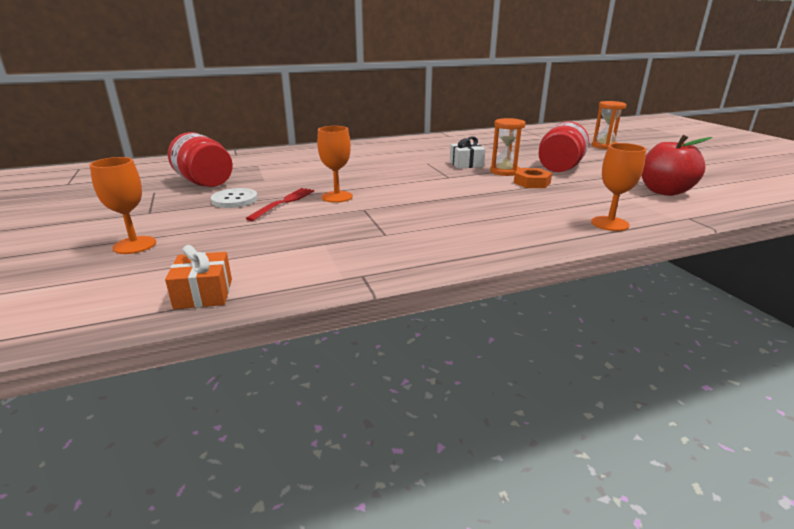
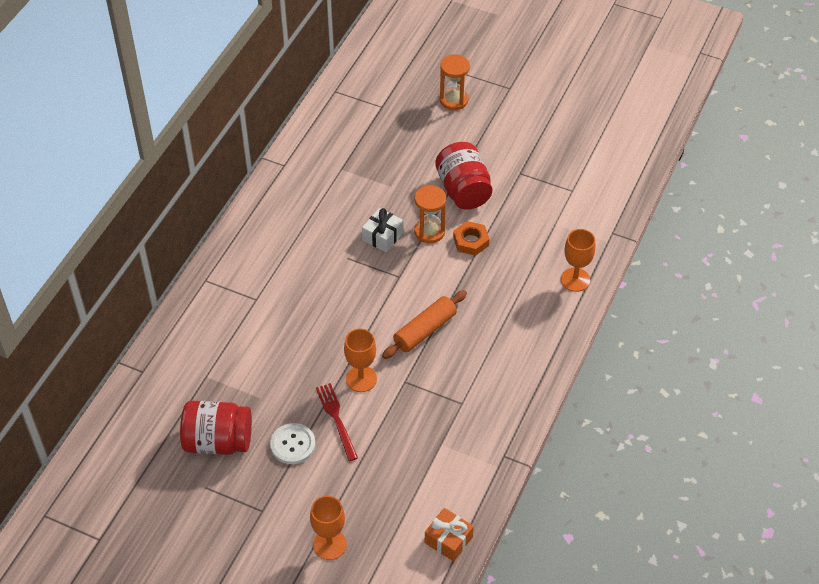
camera: 45 degrees left, 25 degrees up
red apple [641,135,712,196] -> none
none -> orange rolling pin [382,290,467,359]

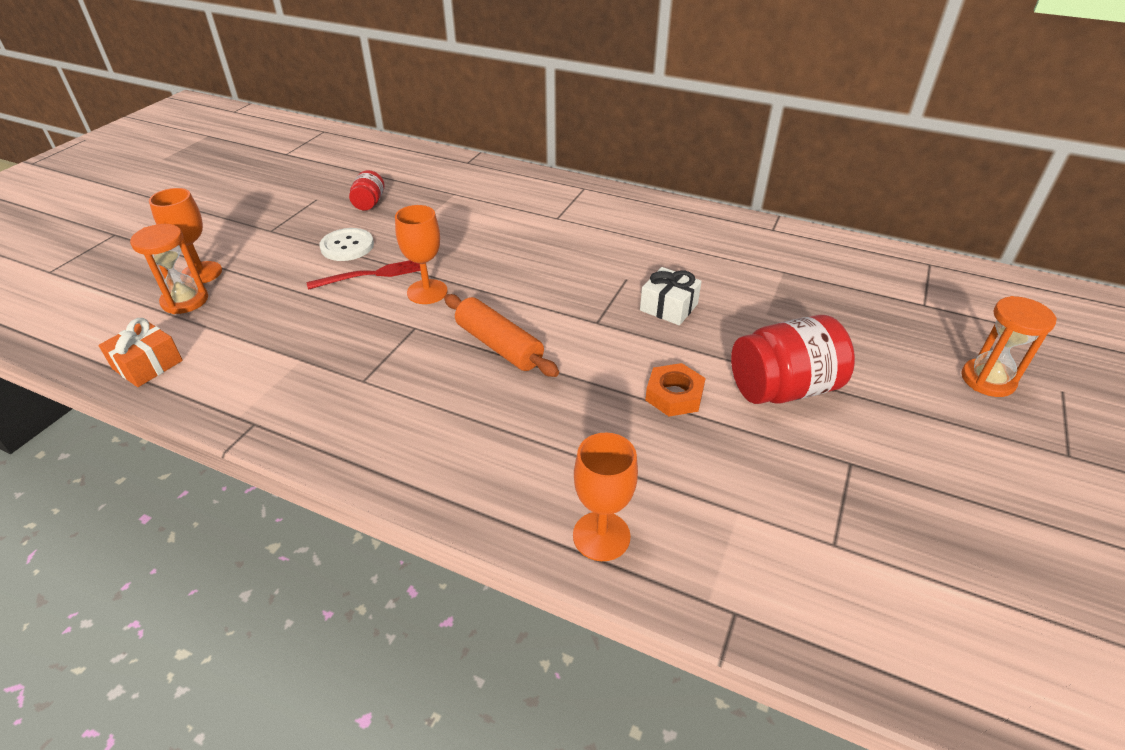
camera: 90 degrees right, 10 degrees down
red jar [180,401,252,455] -> red jar [349,170,385,210], size x0.52
orange hourglass [414,185,446,243] -> orange hourglass moved to [130,224,208,314]

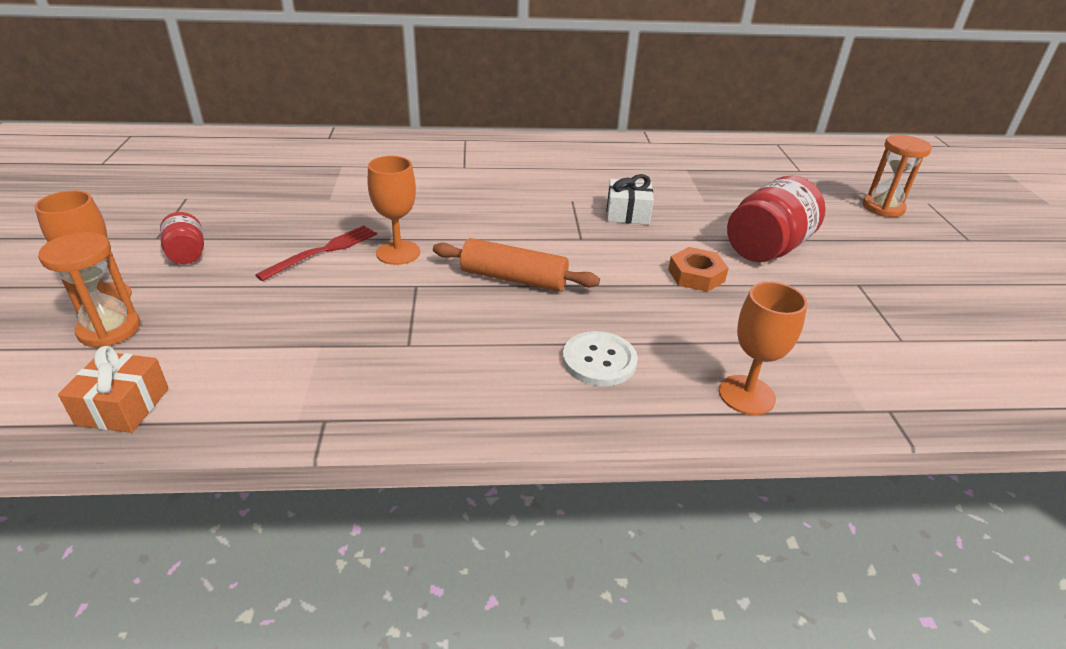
camera: 30 degrees left, 5 degrees down
white button [319,228,374,261] -> white button moved to [562,331,638,386]
red jar [349,170,385,210] -> red jar moved to [160,212,204,264]

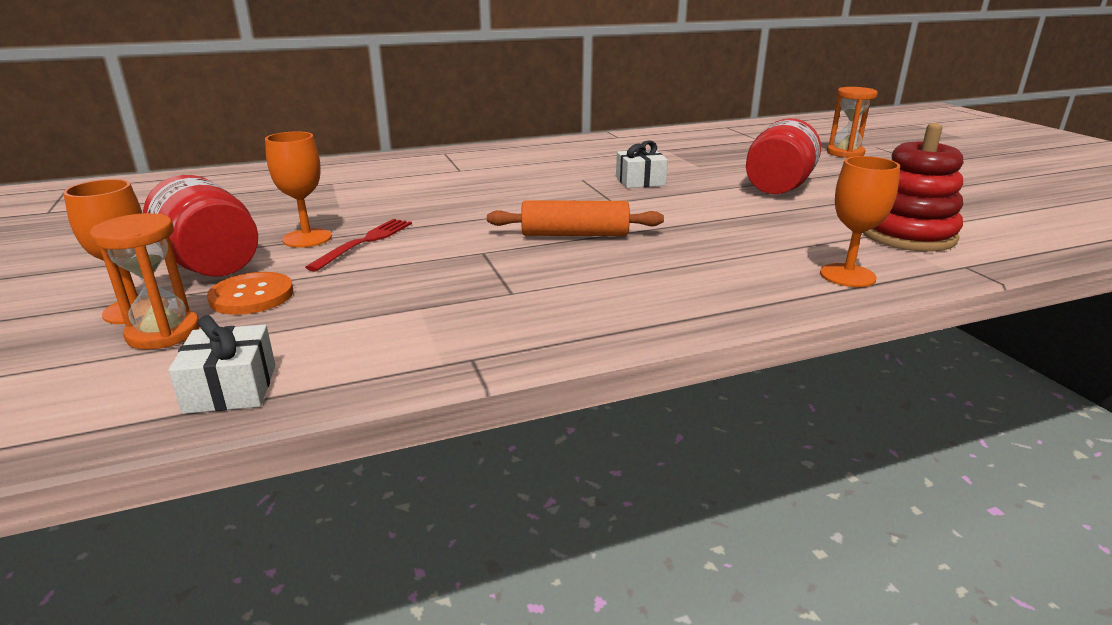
camera: 15 degrees left, 10 degrees down
orange gift [58,346,169,433] -> white gift [168,315,275,414]
red jar [160,212,204,264] -> red jar [143,175,258,277], size x1.92
orange goblet [368,156,420,265] -> orange goblet moved to [265,131,332,248]
white button [562,331,638,386] -> none
orange nut [668,247,729,292] -> none
none -> orange button [207,272,293,315]
none -> red stacking toy [863,123,963,252]

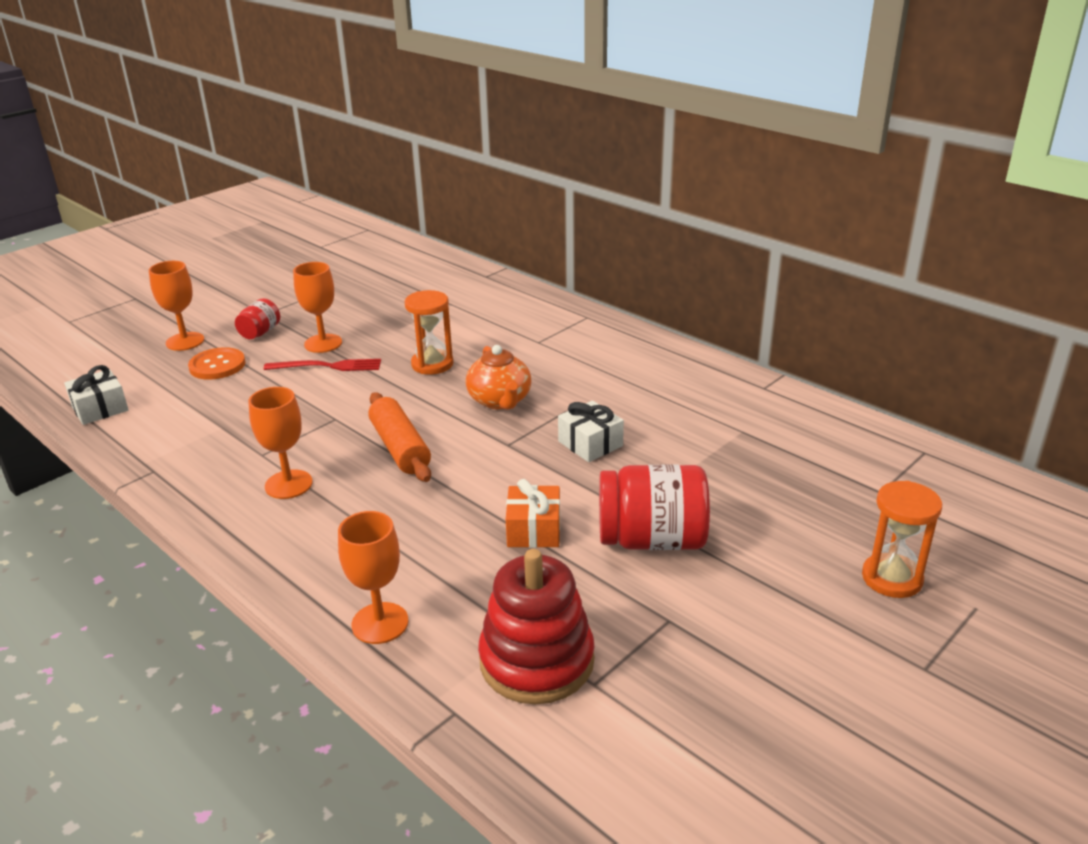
camera: 65 degrees right, 5 degrees up
orange hourglass [90,213,200,349] -> orange hourglass moved to [405,290,453,375]
red jar [143,175,258,277] -> red jar [235,298,280,339], size x0.52
none -> orange goblet [248,387,313,499]
none -> orange teapot [466,345,532,410]
none -> orange gift [506,479,560,548]

